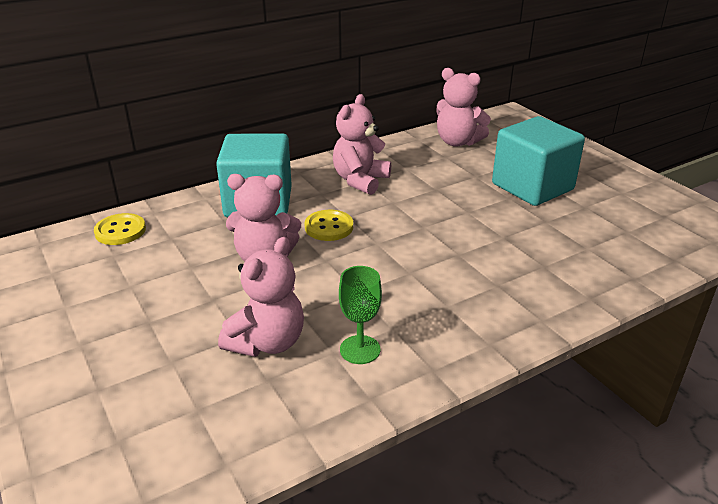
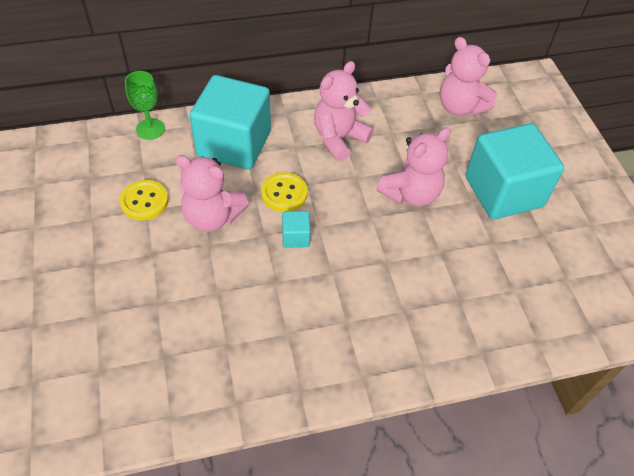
camera: 15 degrees right, 20 degrees up
yellow button [94,213,146,245] -> yellow button moved to [119,180,168,221]
pink teddy bear [218,237,304,357] -> pink teddy bear moved to [376,127,450,206]
green goblet [339,266,382,364] -> green goblet moved to [125,71,165,140]
none -> turquoise cube [282,211,311,248]

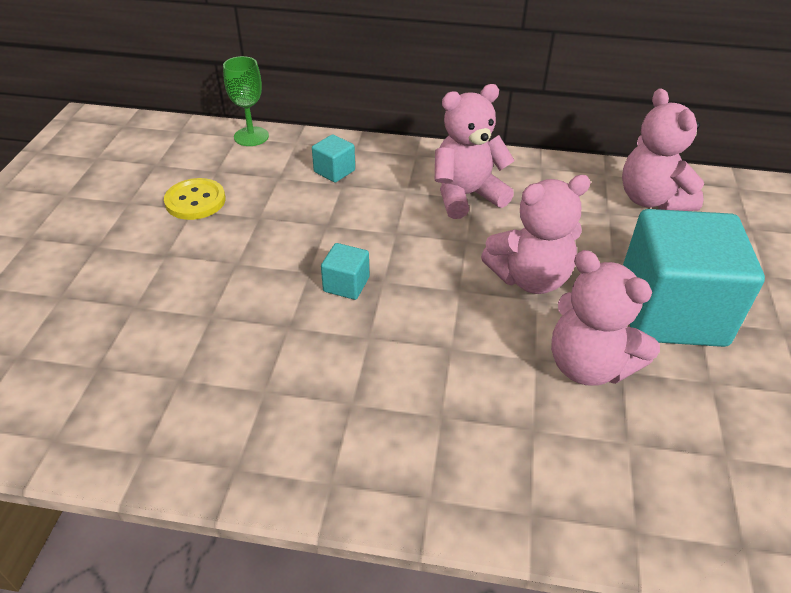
camera: 25 degrees right, 10 degrees down
pink teddy bear [175,155,249,232] -> pink teddy bear moved to [551,250,660,386]
turquoise cube [190,75,271,170] -> turquoise cube [312,134,355,183], size x0.41
yellow button [261,172,308,212] -> none

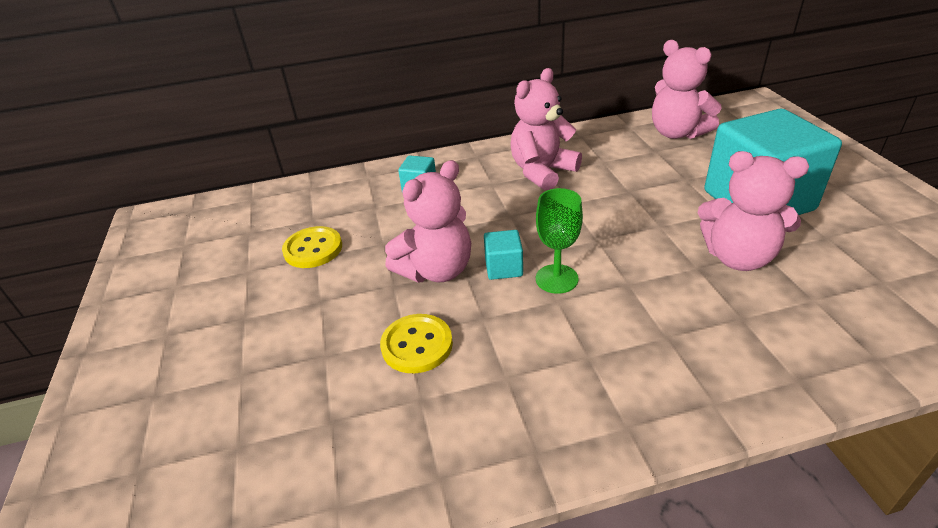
camera: 20 degrees left, 5 degrees down
green goblet [223,56,269,146] -> green goblet moved to [536,188,583,294]
pink teddy bear [481,175,591,294] -> pink teddy bear moved to [385,160,471,282]
none -> yellow button [380,314,453,373]

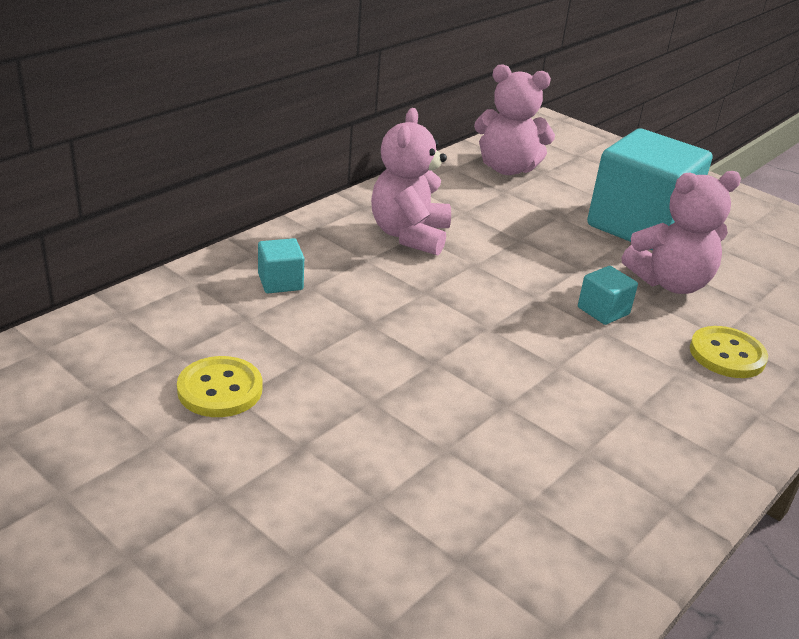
camera: 40 degrees left, 5 degrees down
yellow button [380,314,453,373] -> yellow button moved to [690,326,768,378]
pink teddy bear [385,160,471,282] -> none
turquoise cube [484,230,523,280] -> turquoise cube moved to [578,266,638,325]
green goblet [536,188,583,294] -> none

